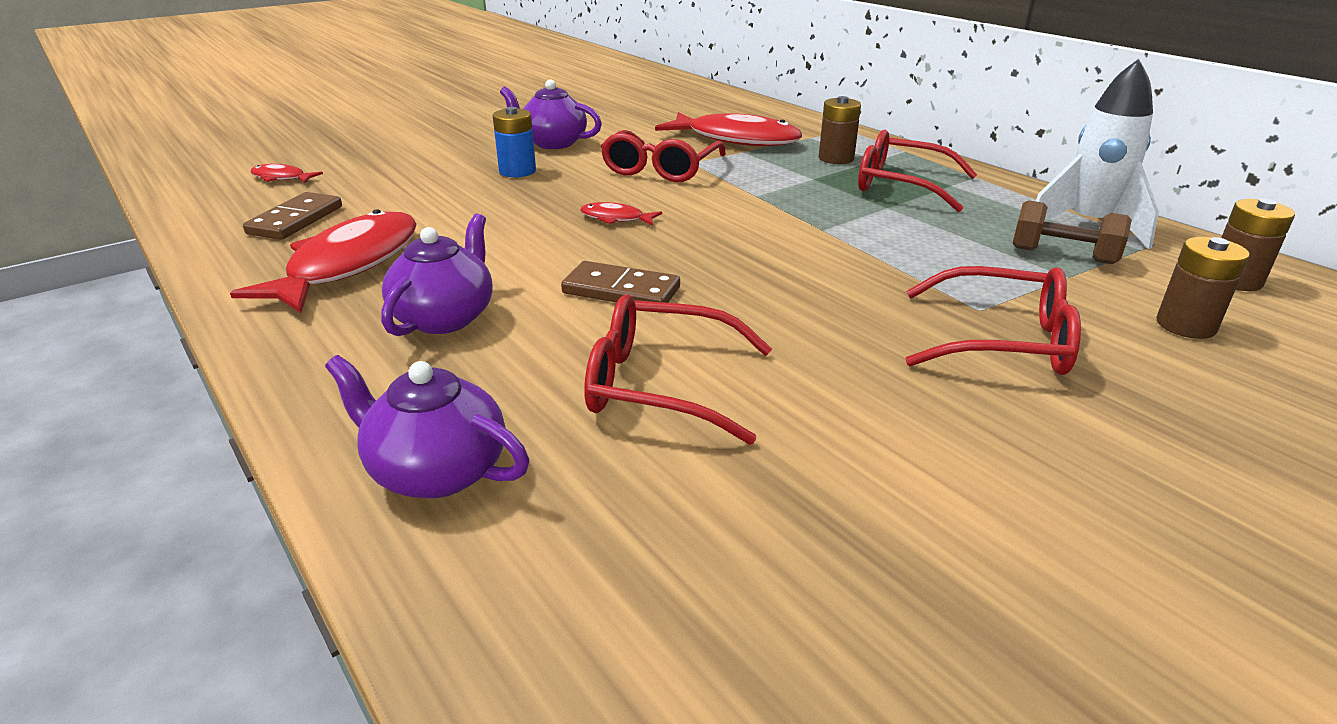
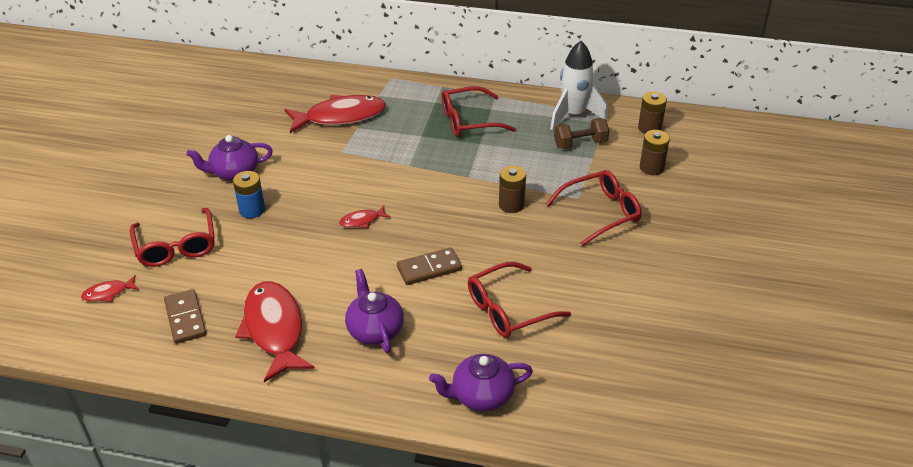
camera: 40 degrees left, 10 degrees up
red glasses [600,130,726,182] -> red glasses moved to [130,208,215,267]
brown battery [819,96,861,164] -> brown battery moved to [499,166,526,213]

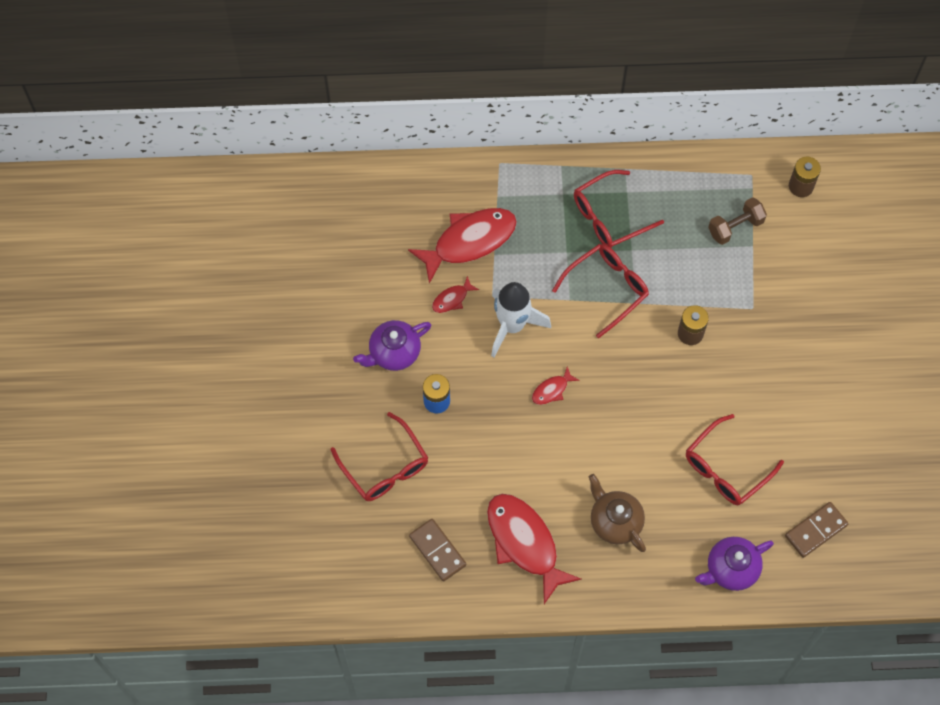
camera: 15 degrees left, 25 degrees up
red fish [81,275,139,302] -> red fish moved to [432,276,479,313]
purple teapot [345,269,404,353] -> brown teapot [589,474,646,552]
brown domino [397,247,462,285] -> brown domino moved to [785,502,848,558]
red glasses [546,170,642,246] -> red glasses moved to [552,244,649,339]
white rocket [550,41,608,131] -> white rocket moved to [491,282,551,357]
brown battery [640,130,670,175] -> none

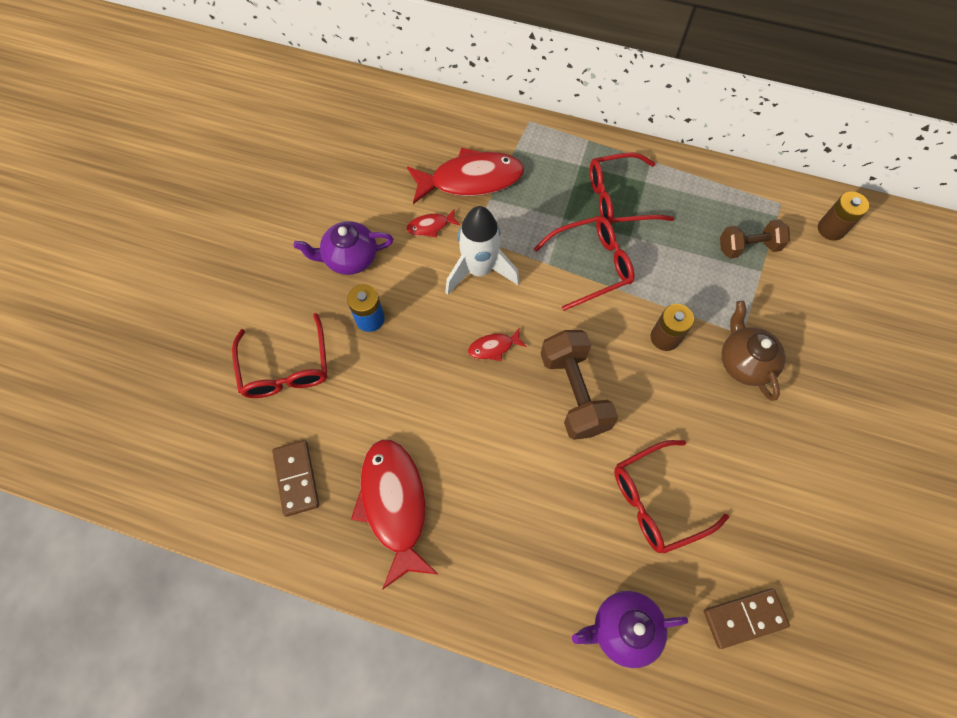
camera: 20 degrees right, 0 degrees up
brown teapot [589,474,646,552] -> brown teapot moved to [721,301,786,401]
none -> brown dumbbell [540,330,618,440]

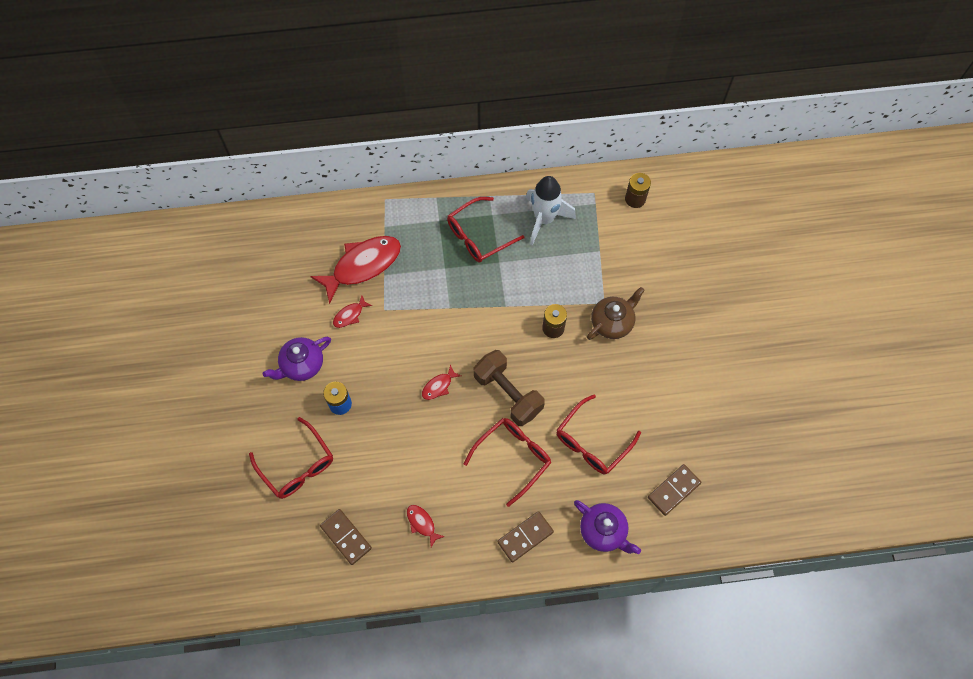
camera: 25 degrees left, 0 degrees up
red fish [351,439,438,590] -> red fish [407,505,445,547], size x0.45
white rocket [445,206,519,295] -> white rocket moved to [526,176,576,245]
red glasses [534,216,634,311] -> red glasses moved to [464,418,551,507]
purple teapot [572,591,688,668] -> purple teapot turned 105 degrees counterclockwise [574,500,641,554]
brown dumbbell [720,219,790,259] -> none
brown teapot [721,301,786,401] -> brown teapot turned 90 degrees clockwise [587,287,645,340]
none -> brown domino [497,511,554,562]

